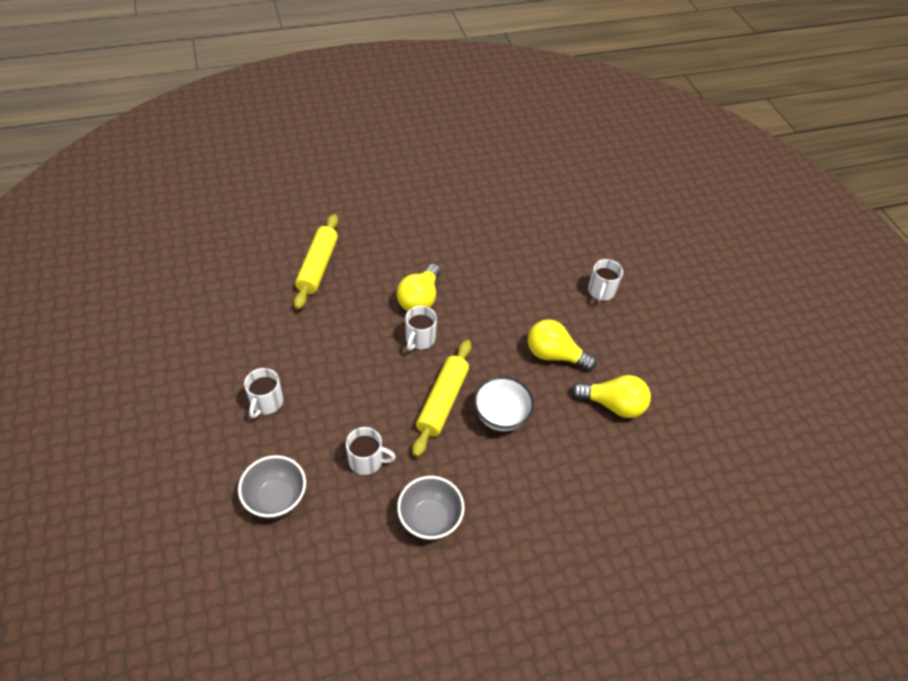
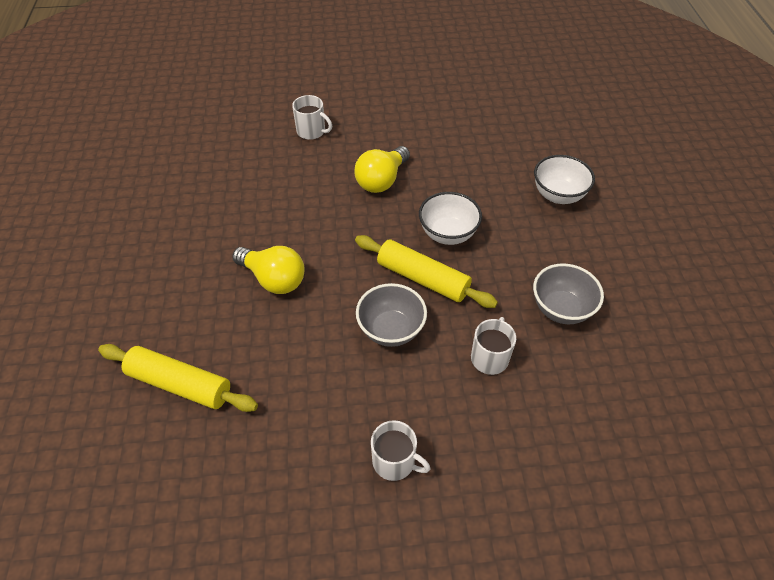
camera: 75 degrees left, 0 degrees up
grey bowl [238,455,306,519] -> grey bowl moved to [356,283,427,347]
white mug [405,306,437,351] -> none
yellow light bulb [571,375,651,418] -> none
none -> white bowl [534,155,595,204]

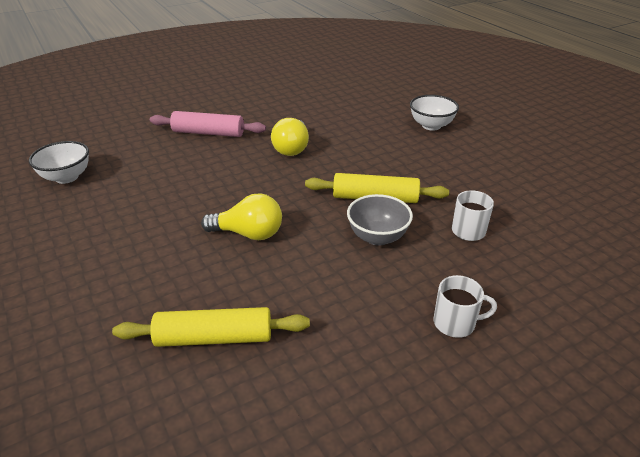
camera: 25 degrees left, 15 degrees down
white mug [292,95,332,140] -> pink rolling pin [150,111,266,137]
white bowl [419,192,482,245] -> white bowl moved to [29,141,89,184]
grey bowl [533,263,604,324] -> none

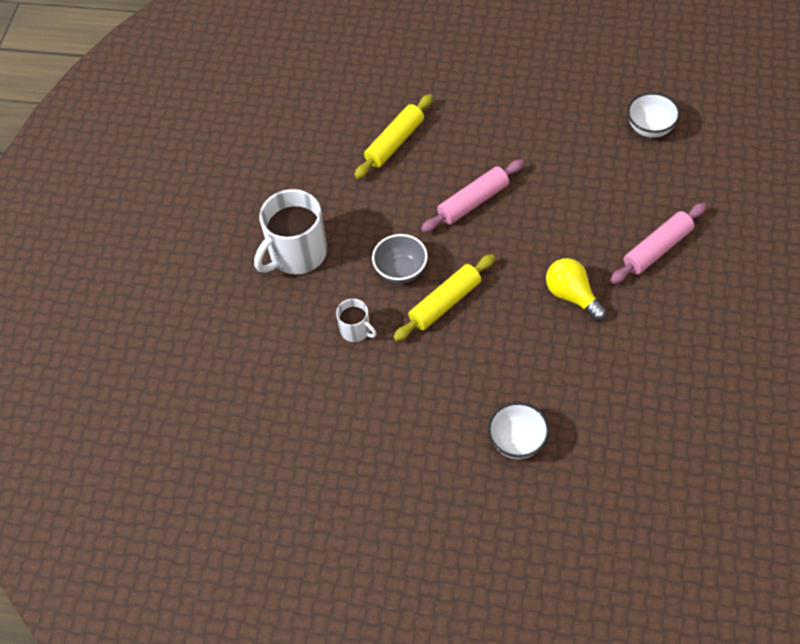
camera: 135 degrees right, 20 degrees up
yellow light bulb [201,193,282,240] -> pink rolling pin [421,159,524,232]
white mug [434,275,497,338] -> white mug [254,189,327,274], size x1.98

